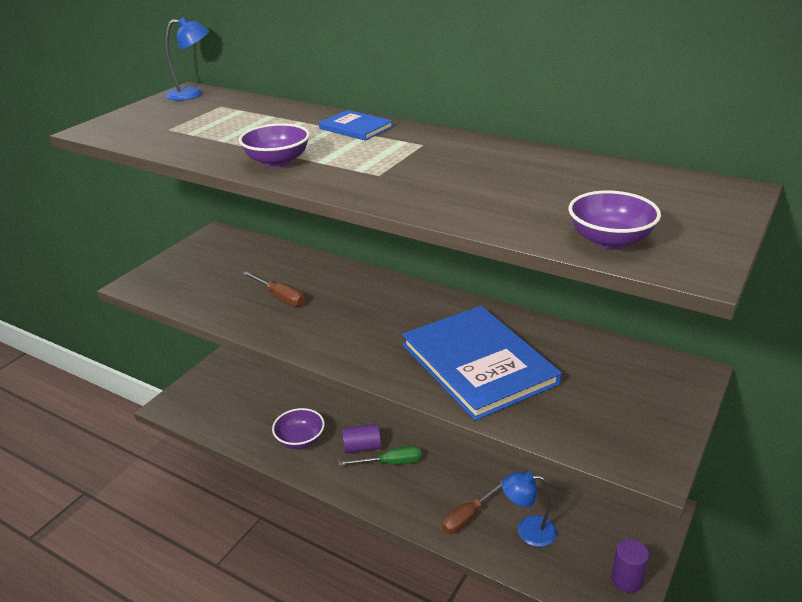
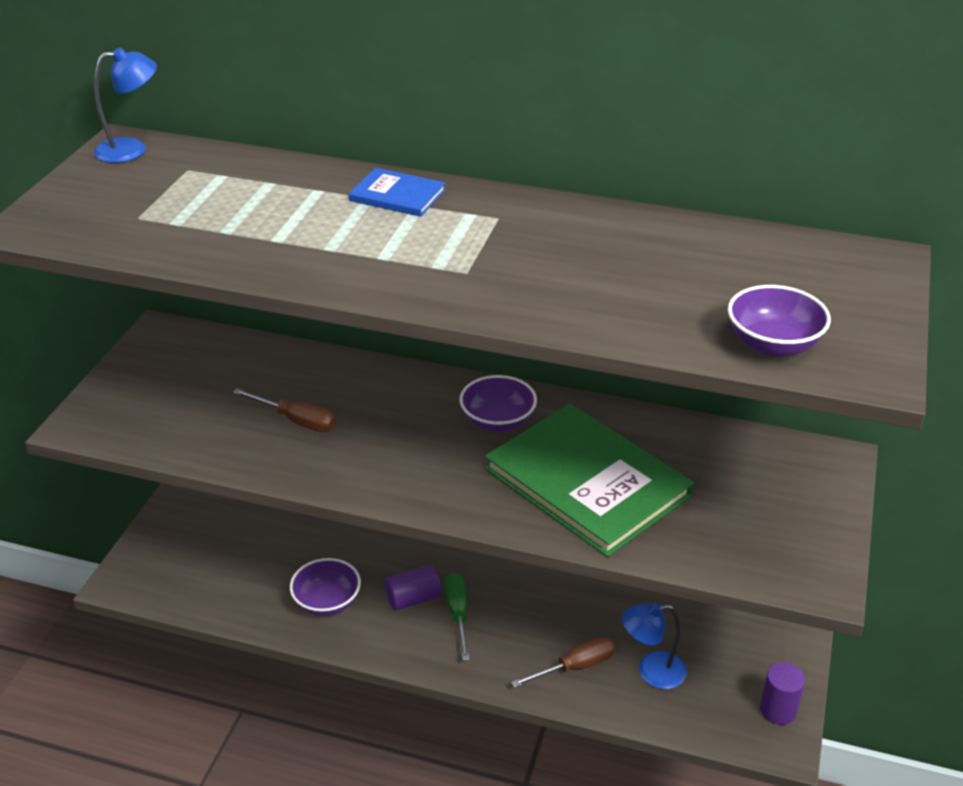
camera: 15 degrees left, 5 degrees up
purple bowl [239,123,310,167] -> purple bowl moved to [460,375,537,432]
green screwdriver [339,446,422,466] -> green screwdriver turned 75 degrees counterclockwise [445,573,470,661]
blue book [402,306,562,421] -> green book [485,403,694,557]
brown screwdriver [442,480,503,534] -> brown screwdriver turned 150 degrees counterclockwise [511,637,615,688]

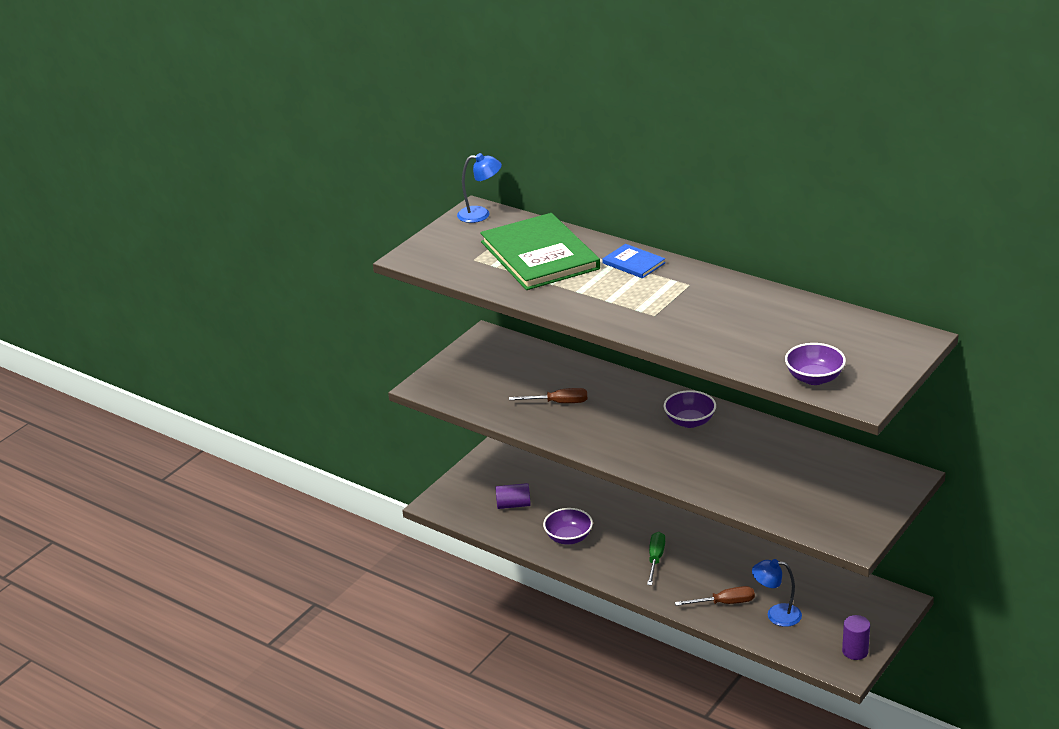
camera: 20 degrees right, 5 degrees down
brown screwdriver [232,388,336,432] -> brown screwdriver turned 45 degrees counterclockwise [509,388,587,403]
purple cylinder [385,565,441,611] -> purple cylinder moved to [495,483,531,509]
green book [485,403,694,557] -> green book moved to [480,213,600,290]

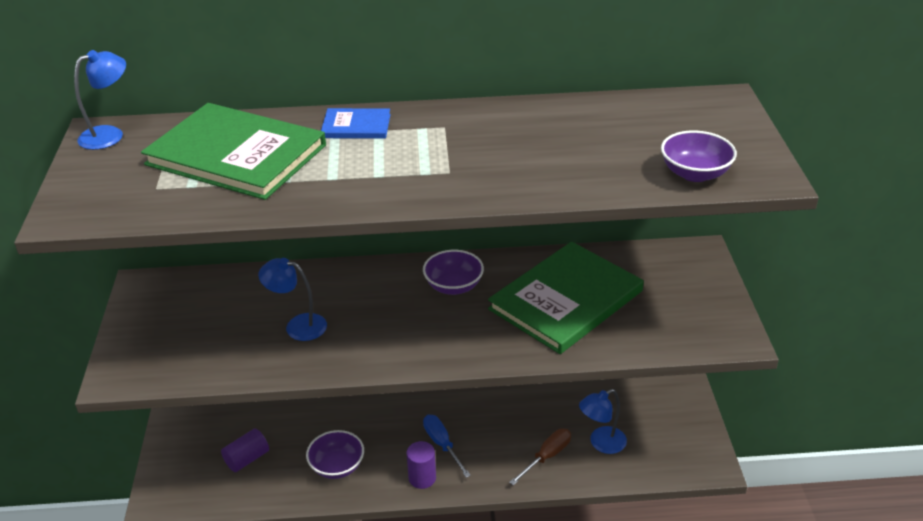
camera: 40 degrees left, 5 degrees up
brown screwdriver [509,388,587,403] -> blue lamp [258,258,327,341]
green screwdriver [647,532,665,585] -> blue screwdriver [423,415,471,478]
purple cylinder [842,615,870,660] -> purple cylinder moved to [406,441,436,489]
none -> green book [488,242,644,354]

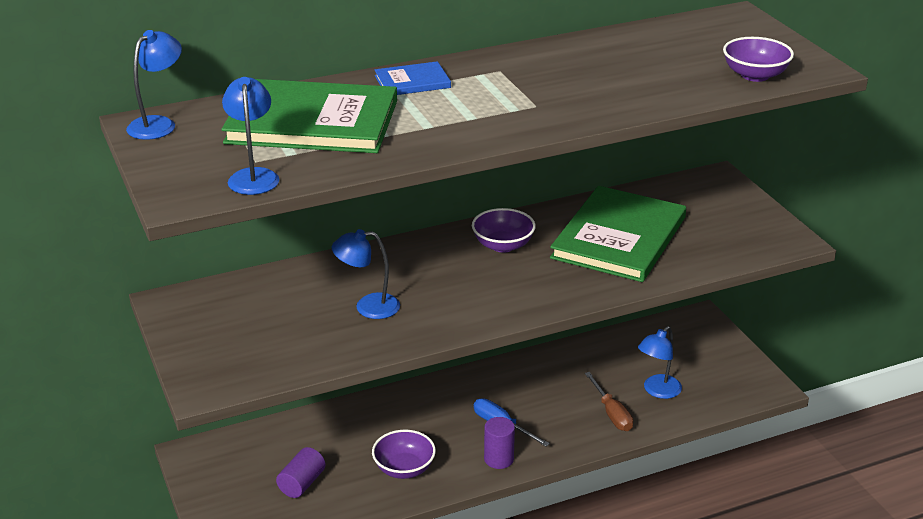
camera: 20 degrees left, 5 degrees down
brown screwdriver [509,429,571,485] -> brown screwdriver turned 135 degrees clockwise [585,372,633,431]
none -> blue lamp [222,77,279,195]

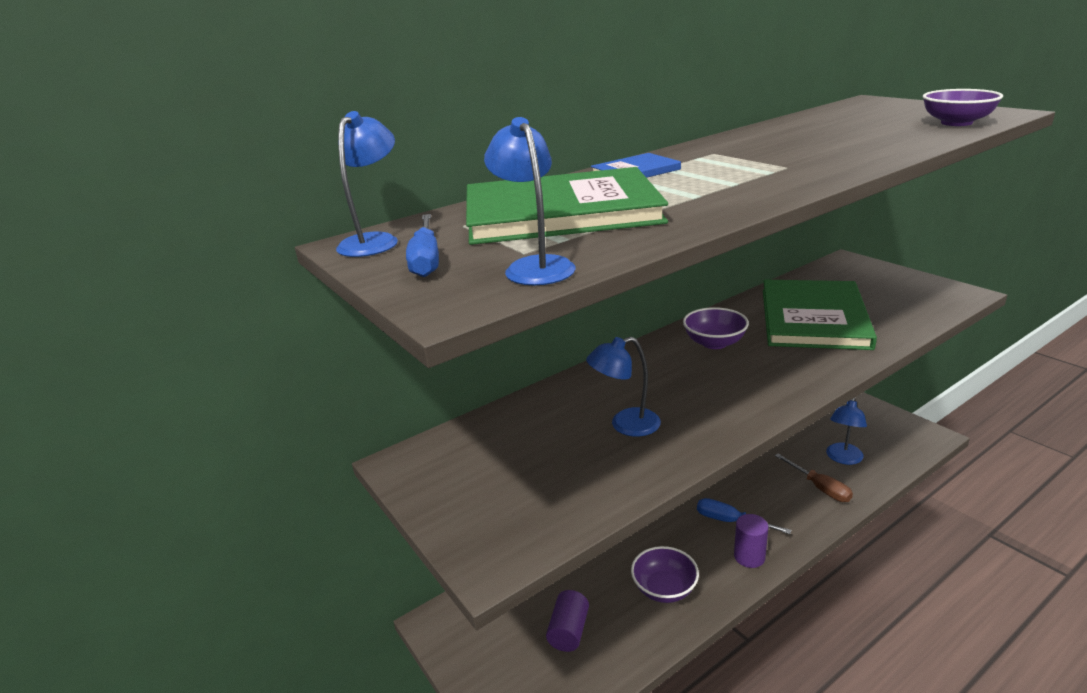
camera: 10 degrees left, 5 degrees down
none -> blue screwdriver [406,214,439,277]

